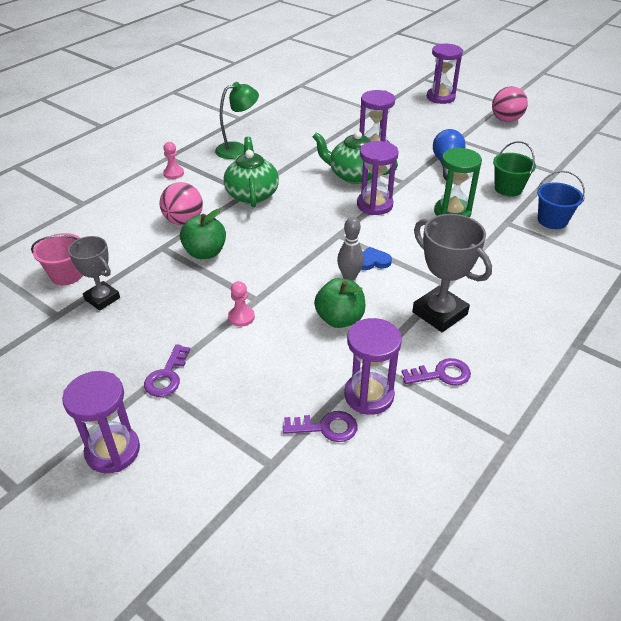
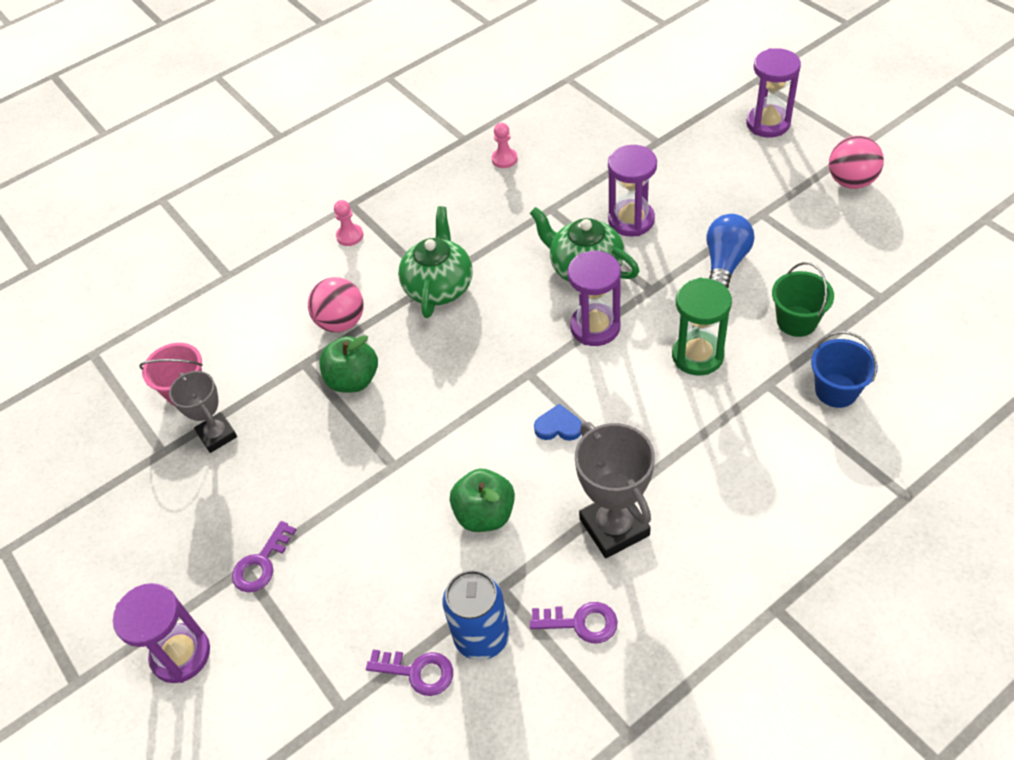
camera: 20 degrees right, 10 degrees up
green lamp [215,82,259,159] -> none
pink pawn [228,281,255,327] -> pink pawn moved to [492,123,518,168]
grey bowling pin [337,217,364,281] -> none
purple hourglass [344,318,402,415] -> blue can [442,570,509,660]

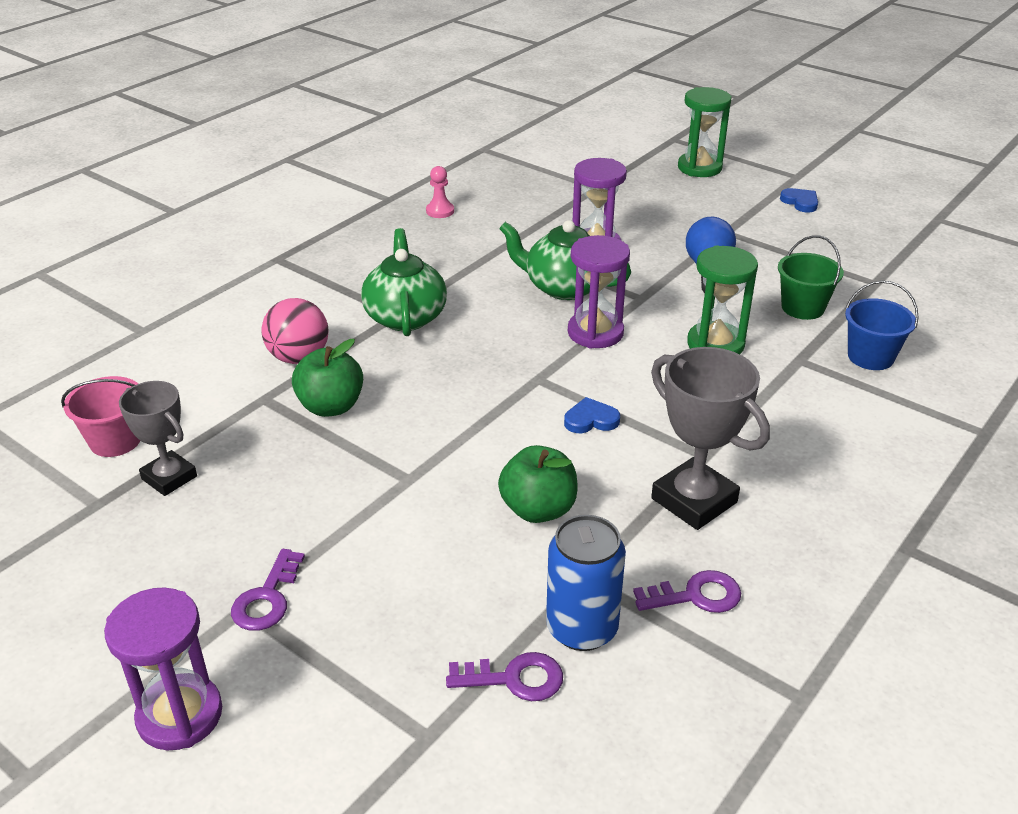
camera: 20 degrees left, 15 degrees down
pink pawn [334,200,363,246] -> none
purple hourglass [746,48,801,138] -> green hourglass [678,87,731,177]
pink ball [829,136,884,189] -> blue heart [780,188,818,212]

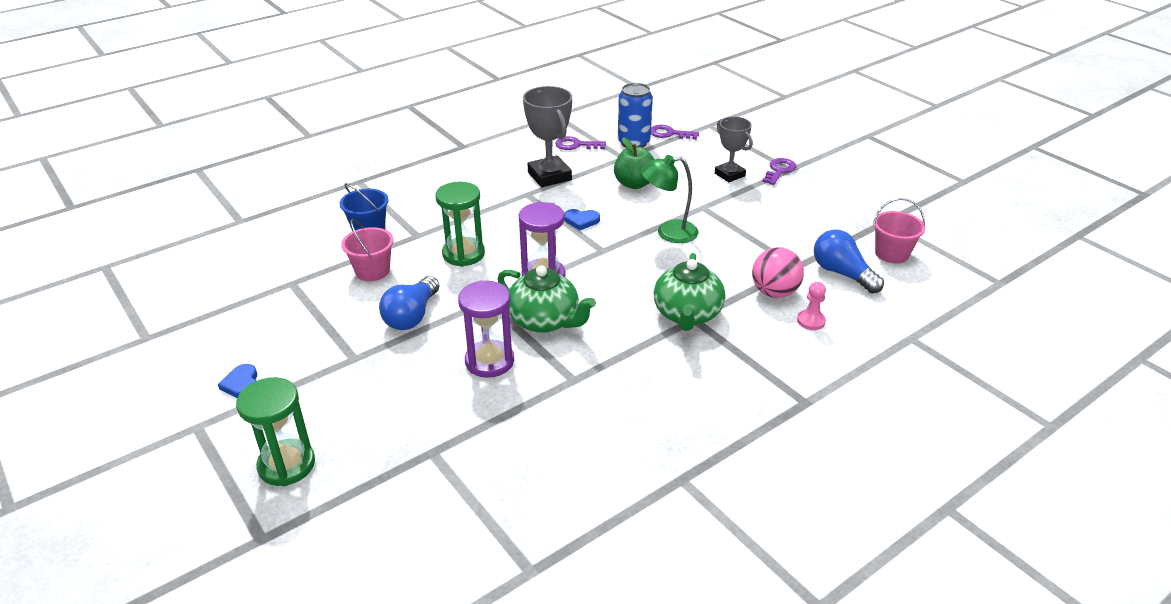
camera: 165 degrees left, 0 degrees up
purple hourglass [104,587,222,750] -> none
grey trophy [119,381,197,496] -> grey trophy moved to [715,117,753,182]
green apple [292,339,363,417] -> none
pink pawn [426,166,454,218] -> pink pawn moved to [797,282,826,330]
green bucket [778,235,844,320] -> pink bucket [341,219,394,281]
none -> green lamp [641,155,699,243]
none -> blue light bulb [814,230,884,293]

